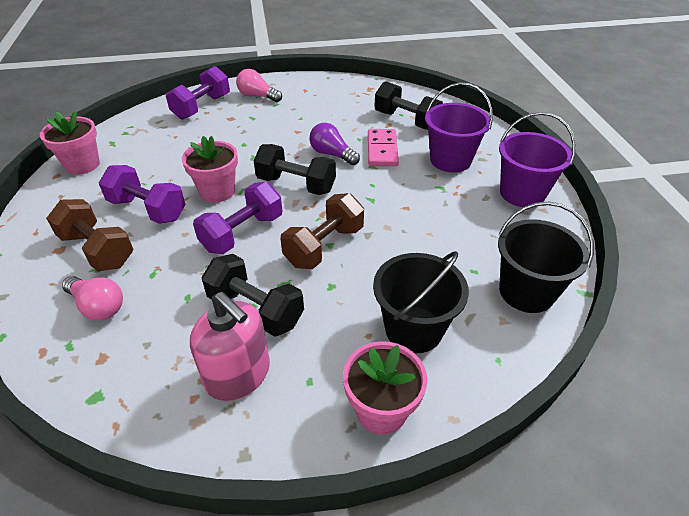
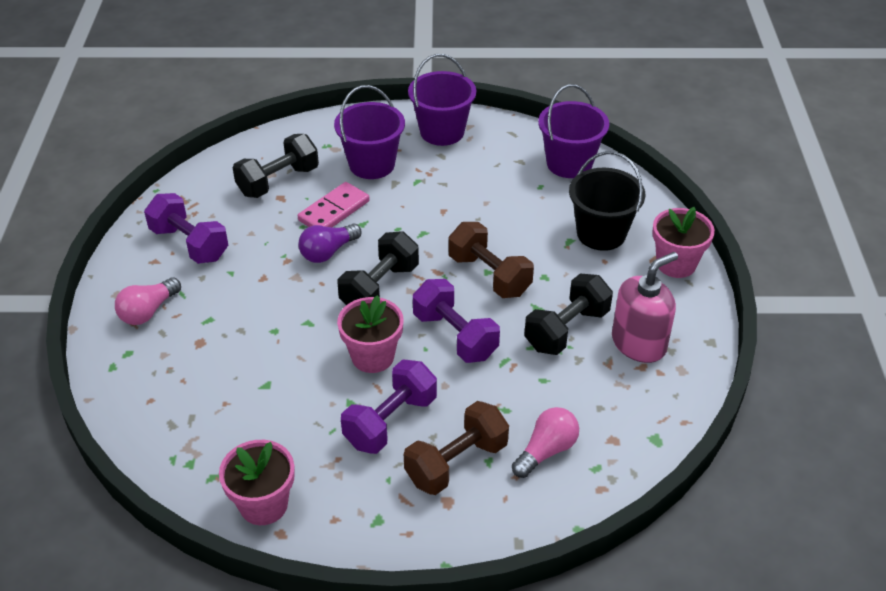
camera: 80 degrees left, 0 degrees up
purple dumbbell [166,66,230,120] -> purple dumbbell moved to [144,193,228,264]
pink domino [368,129,399,166] -> pink domino turned 60 degrees counterclockwise [298,182,370,227]
black bucket [498,202,594,313] -> purple bucket [538,84,609,178]

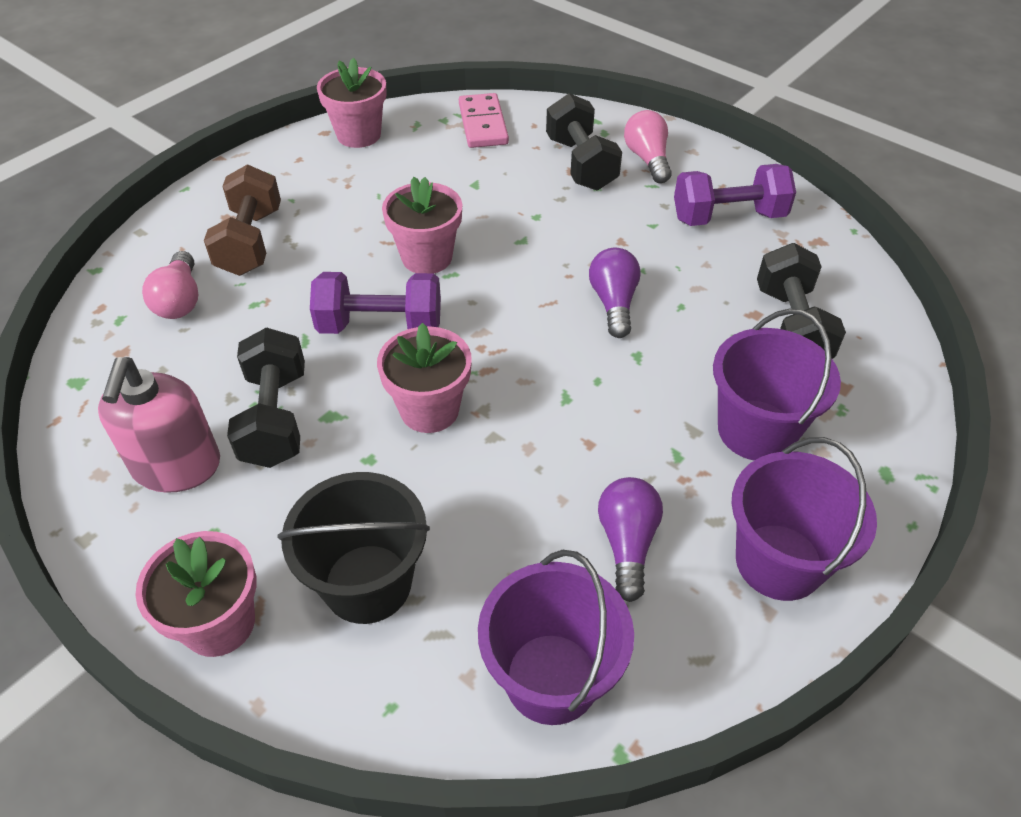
camera: 130 degrees right, 5 degrees up
pink domino [298,182,370,227] -> pink domino moved to [459,93,509,148]
black dumbbell [337,231,419,305] -> black dumbbell moved to [546,93,622,190]
purple dumbbell [341,360,437,454] -> none
brown dumbbell [449,222,534,298] -> pink flower pot [377,323,472,433]
none -> purple light bulb [598,477,663,602]

